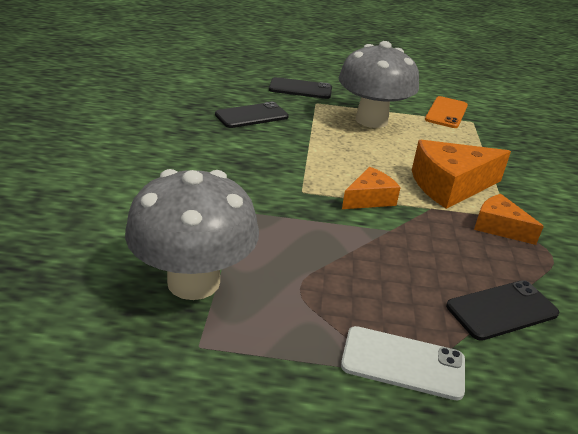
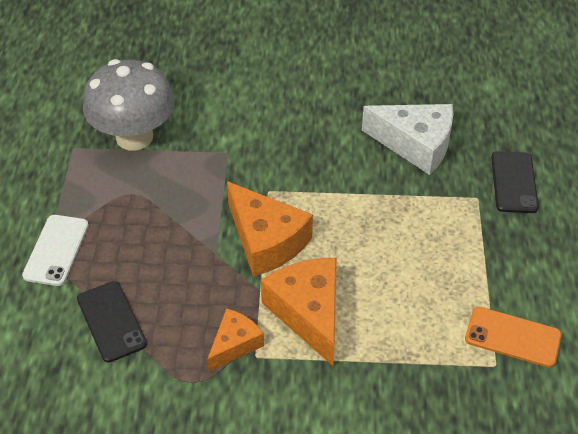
camera: 90 degrees right, 15 degrees up
black phone [215,102,289,128] -> white cheese [362,104,453,175]
grey mushroom [338,41,419,128] -> none
orange cheese [342,167,401,209] -> orange cheese [227,181,313,277], size x1.71

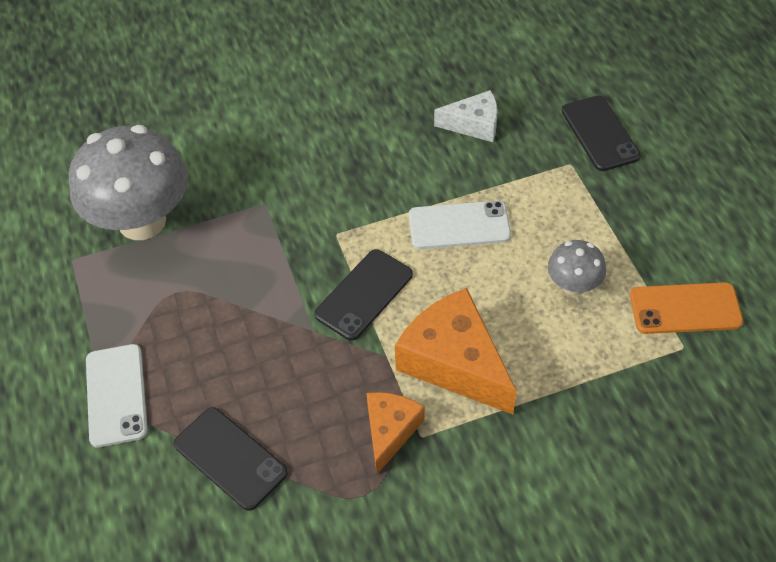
camera: 20 degrees left, 5 degrees up
orange cheese [227,181,313,277] -> black phone [314,249,413,341]
white cheese [362,104,453,175] -> white cheese [434,90,498,142], size x0.59
none -> white phone [409,200,511,249]
none -> grey mushroom [548,240,606,296]

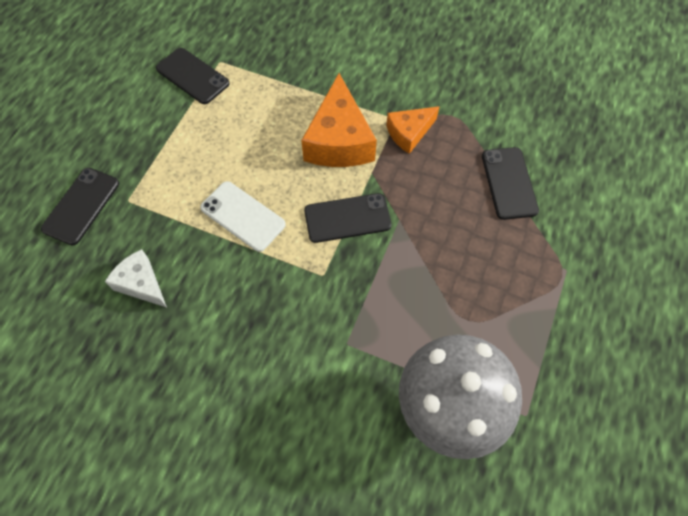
camera: 140 degrees left, 10 degrees up
white phone [86,344,148,447] -> none
grey mushroom [548,240,606,296] -> none
orange phone [630,282,743,334] -> black phone [156,48,230,104]

